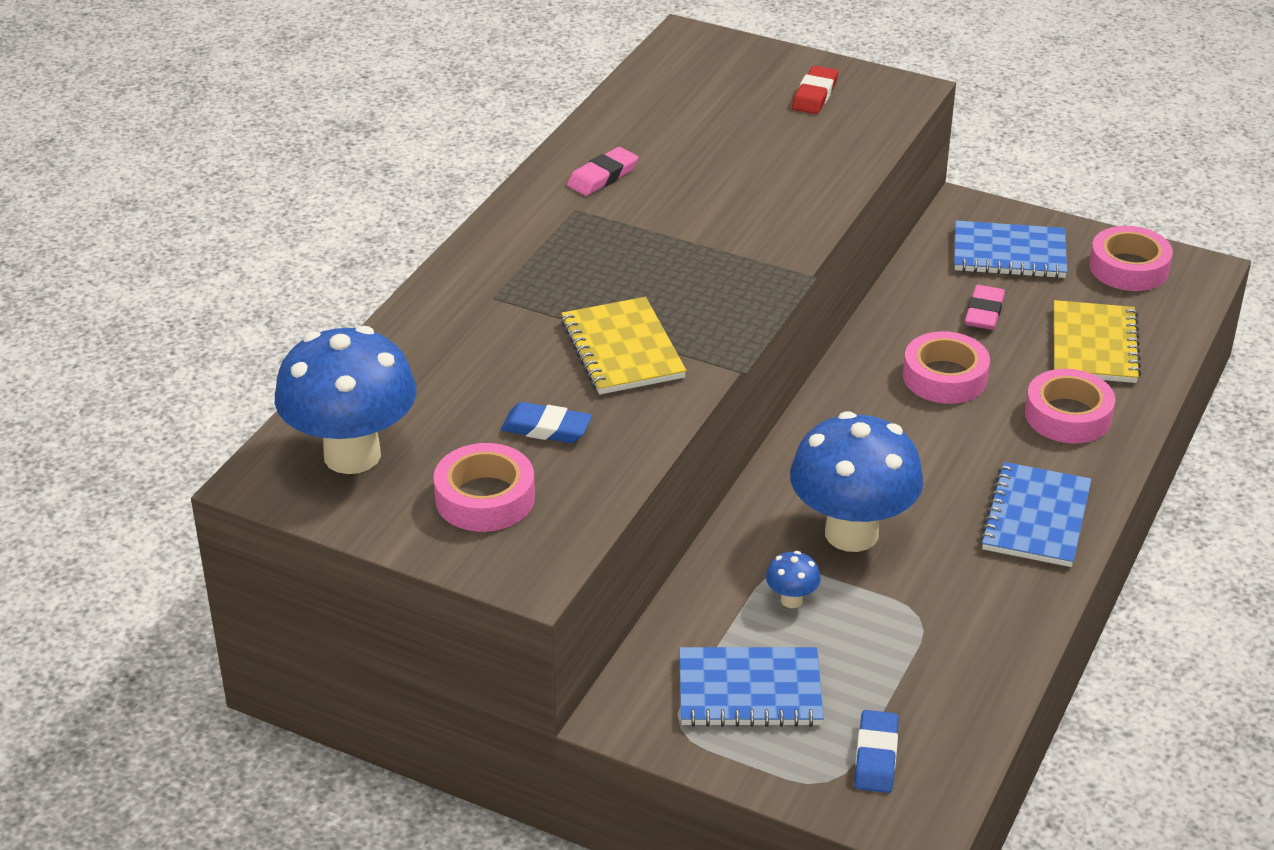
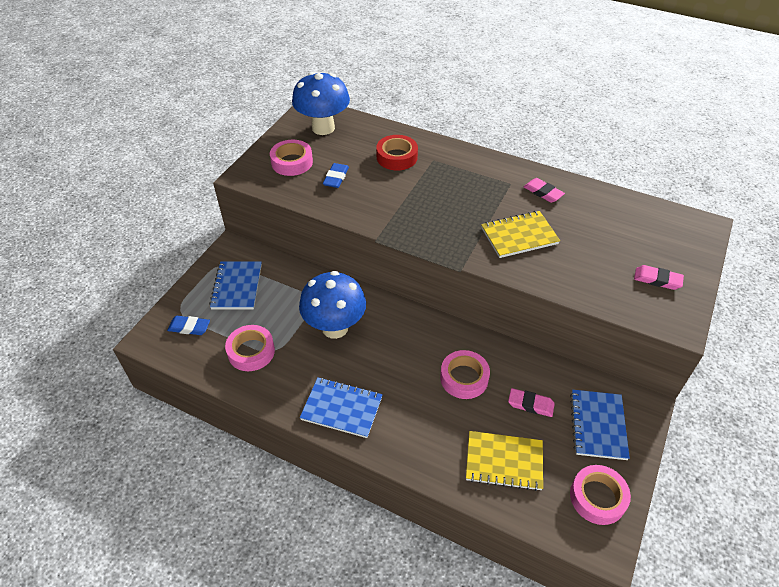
camera: 90 degrees right, 10 degrees up
yellow notebook [561,297,687,395] -> yellow notebook moved to [481,211,560,258]
blue mushroom [766,551,821,608] -> none
red eraser [792,66,838,114] -> pink eraser [634,265,684,290]
pink tape [1025,369,1115,443] -> pink tape moved to [225,325,275,371]
none -> red tape [376,135,418,170]

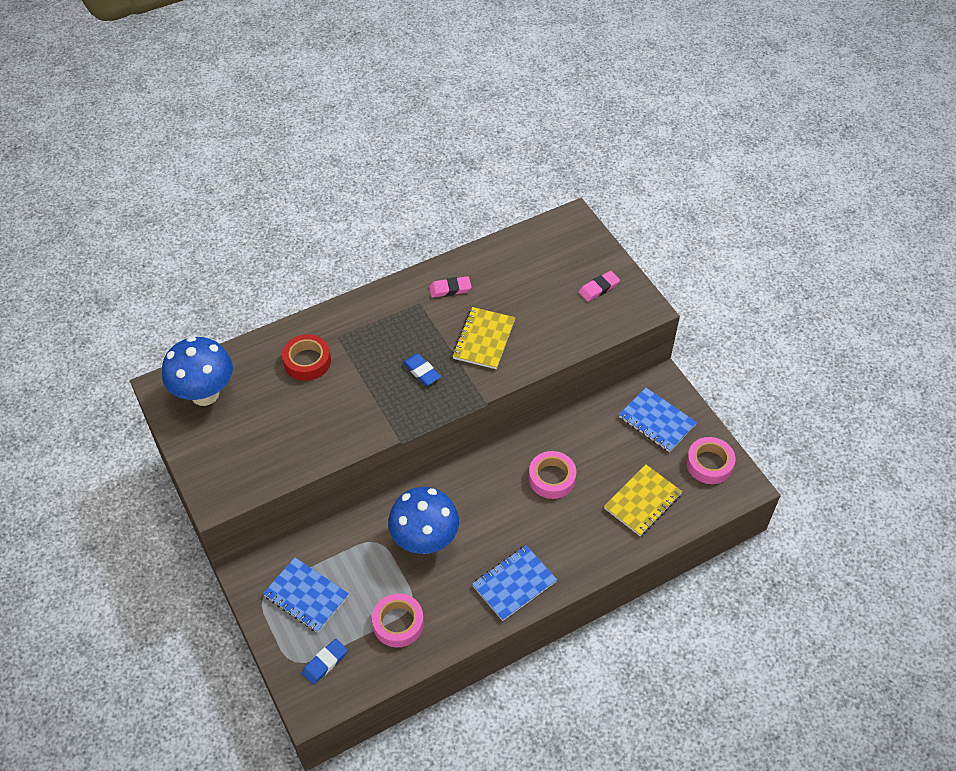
camera: 55 degrees left, 5 degrees up
pink tape [270,140,313,176] -> none
blue eraser [323,163,349,188] -> blue eraser moved to [403,353,441,386]
pink eraser [508,388,555,417] -> none

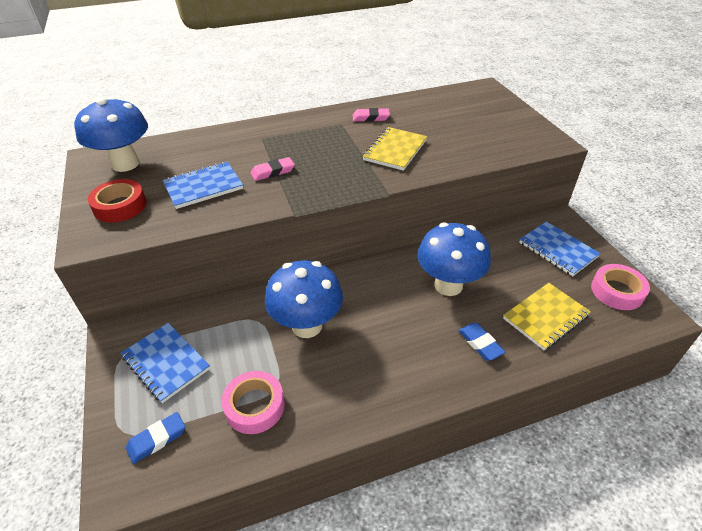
camera: 10 degrees right, 10 degrees down
red tape [282,334,331,381] -> red tape moved to [88,179,147,223]
blue eraser [403,353,441,386] -> blue eraser moved to [458,323,505,361]
blue notebook [472,545,557,621] -> blue notebook moved to [162,162,243,209]
pink tape [529,451,576,499] -> blue mushroom [417,222,491,296]
pink eraser [579,271,620,302] -> pink eraser moved to [251,157,295,181]

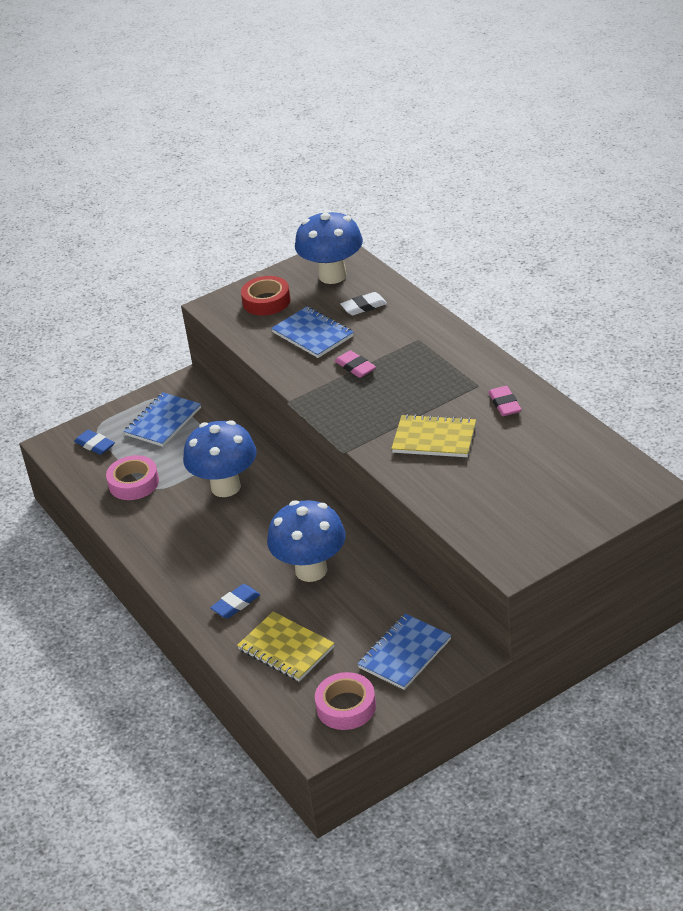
camera: 80 degrees right, 5 degrees down
none -> white eraser [340,292,387,315]

